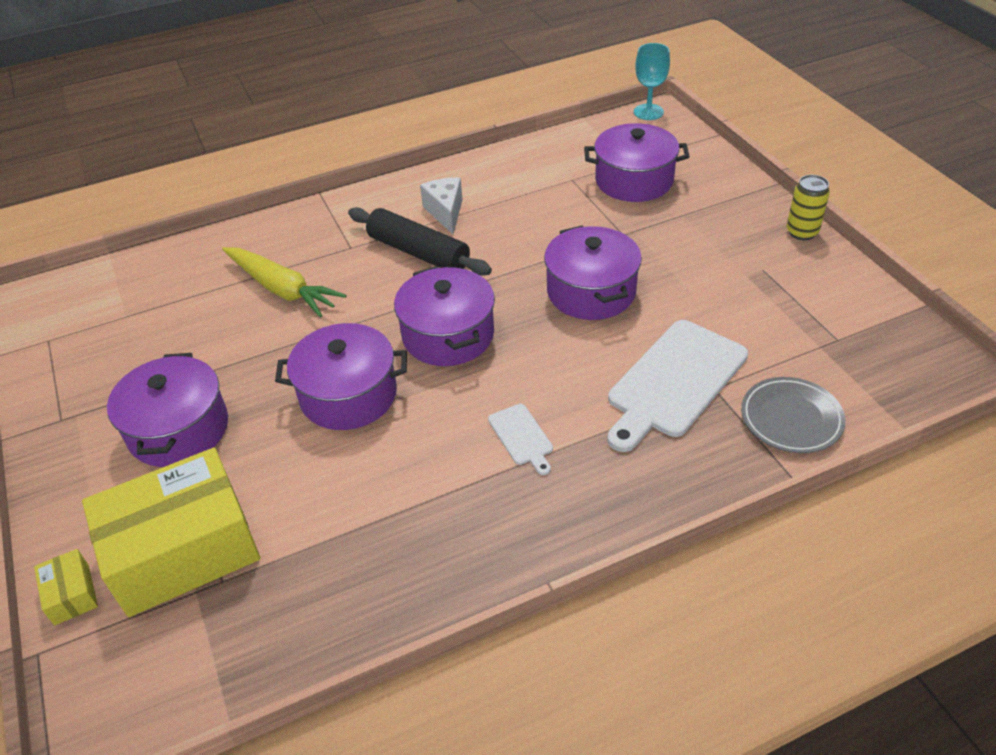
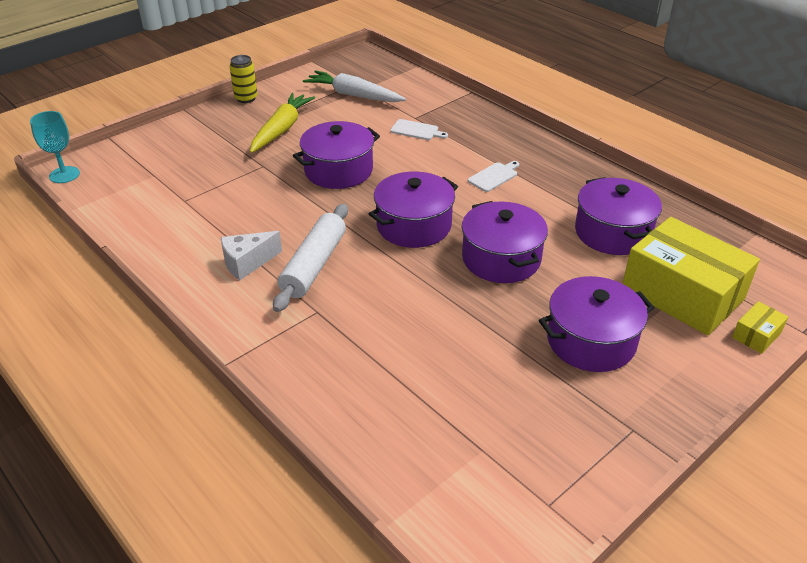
camera: 110 degrees left, 5 degrees down
yellow carrot [222,247,346,317] -> yellow carrot moved to [250,93,315,153]
black rolling pin [348,207,492,276] -> white rolling pin [273,204,348,312]
purple pot [584,123,690,202] -> purple pot moved to [575,177,662,255]
white cutting board [608,320,748,452] -> white cutting board [390,119,448,140], size x0.47
grey plate [741,377,845,453] -> none
none -> white carrot [303,70,406,102]

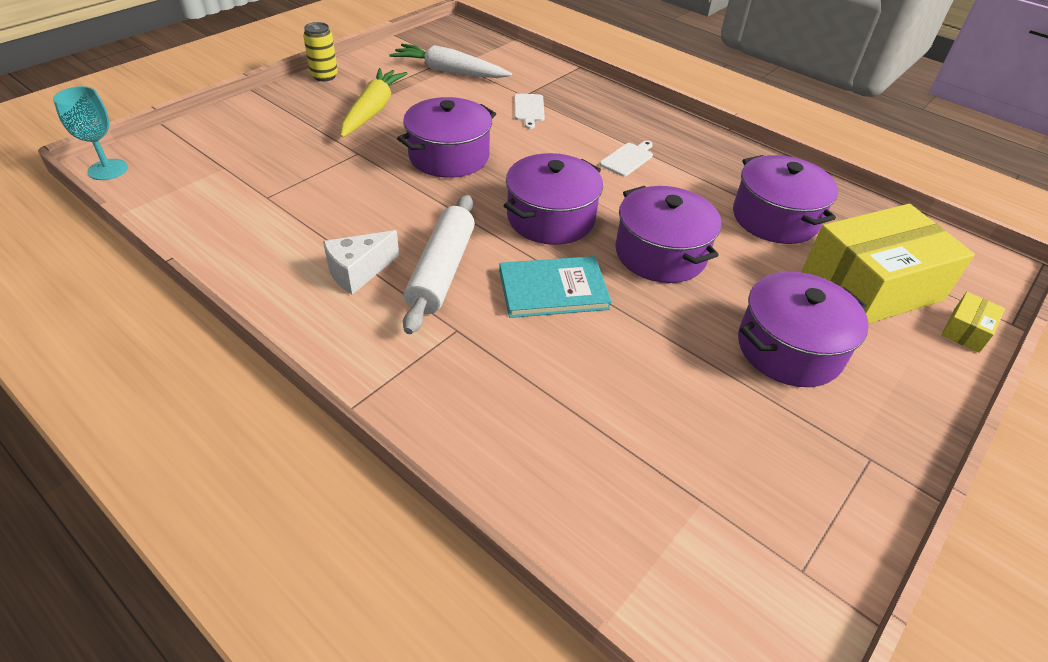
camera: 10 degrees left, 5 degrees up
white cutting board [390,119,448,140] -> white cutting board turned 75 degrees clockwise [514,94,545,129]
yellow box [622,217,760,335] -> yellow box turned 60 degrees counterclockwise [802,204,975,324]
none -> turquoise book [499,256,612,318]

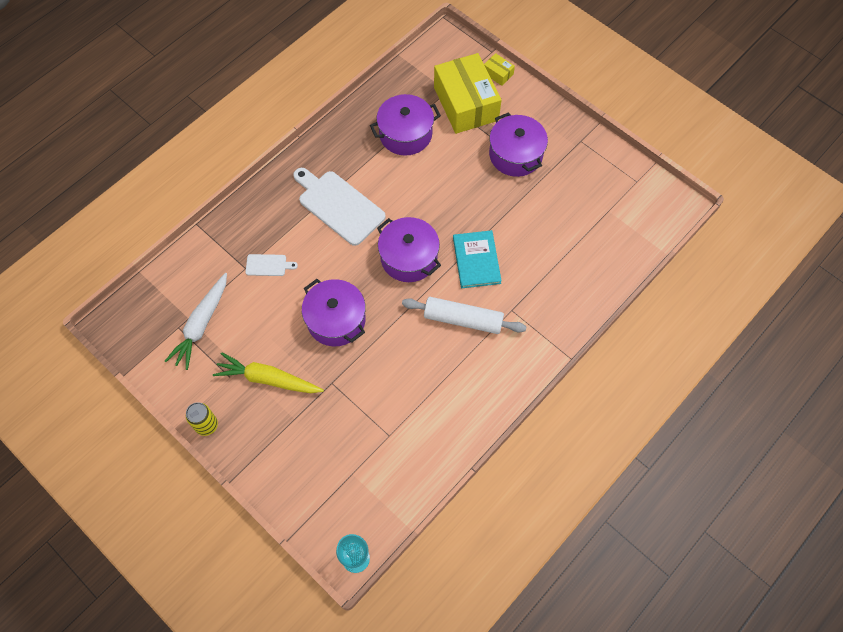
camera: 85 degrees left, 20 degrees up
white cheese [323,230,399,295] -> none
white cutting board [600,141,653,177] -> white cutting board [293,168,386,246], size x2.14
purple pot [615,186,721,283] -> none

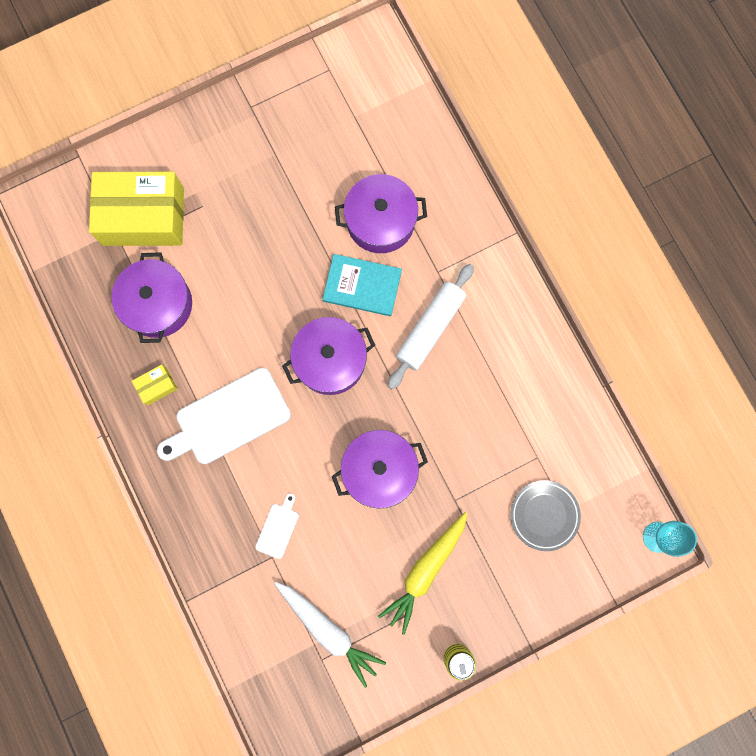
camera: 70 degrees left, 15 degrees up
yellow box [484,53,515,86] -> yellow box moved to [132,364,178,405]
purple pot [489,112,548,177] -> purple pot moved to [335,174,427,253]
none -> grey plate [510,480,581,551]

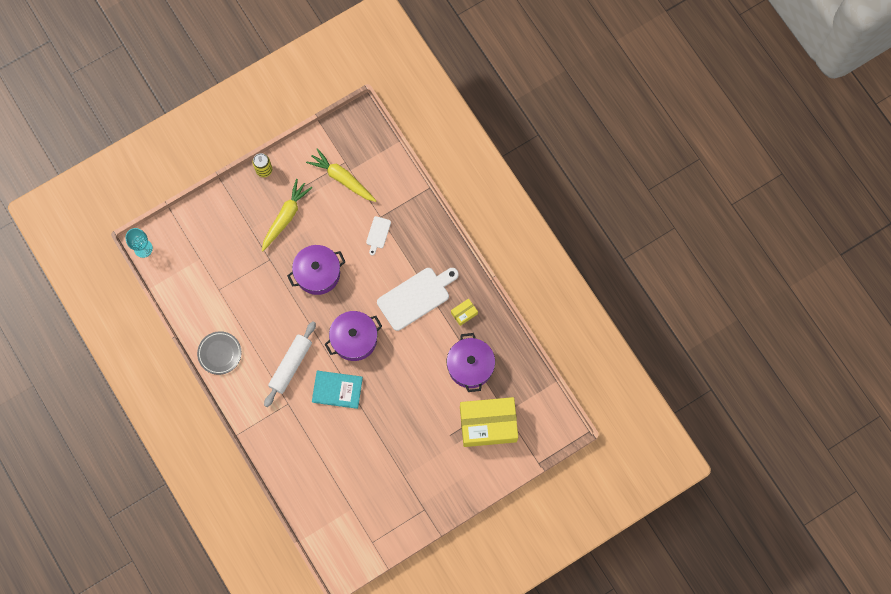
camera: 175 degrees right, 5 degrees down
white carrot [274,582,386,688] -> yellow carrot [306,148,377,202]
purple pot [335,174,427,253] -> none
grey plate [510,480,581,551] -> grey plate moved to [197,331,242,375]

